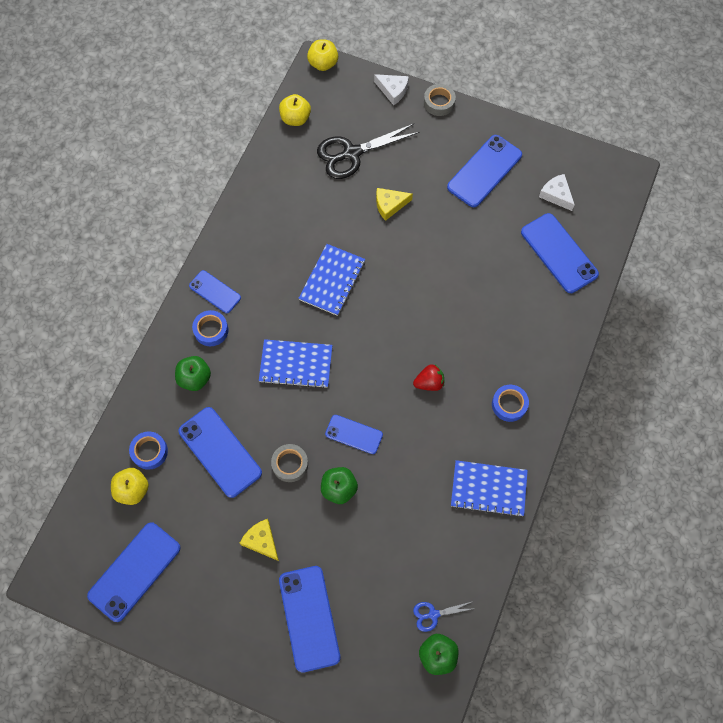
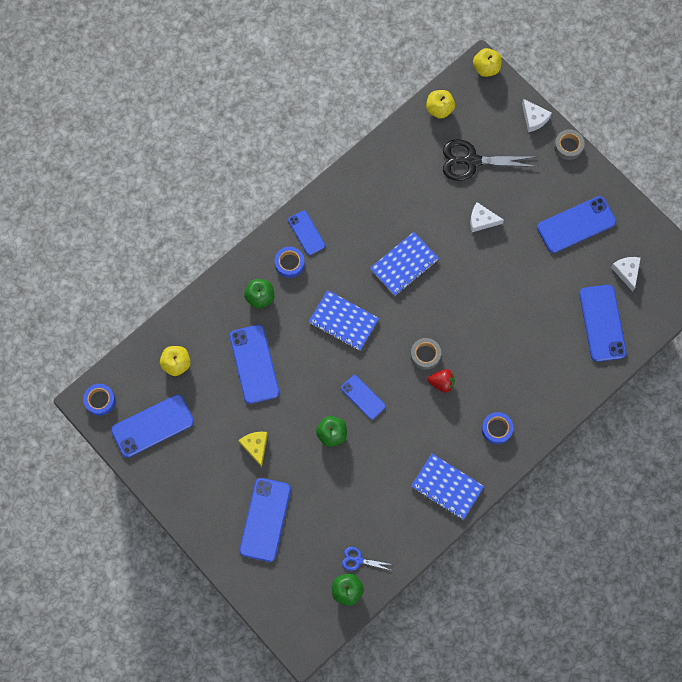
camera: 25 degrees right, 5 degrees up
blue tape [129,431,168,470] -> blue tape moved to [83,384,116,416]
grey tape [271,444,308,482] -> grey tape moved to [410,338,441,370]
yellow cheese [376,188,413,221] -> white cheese [470,202,504,232]

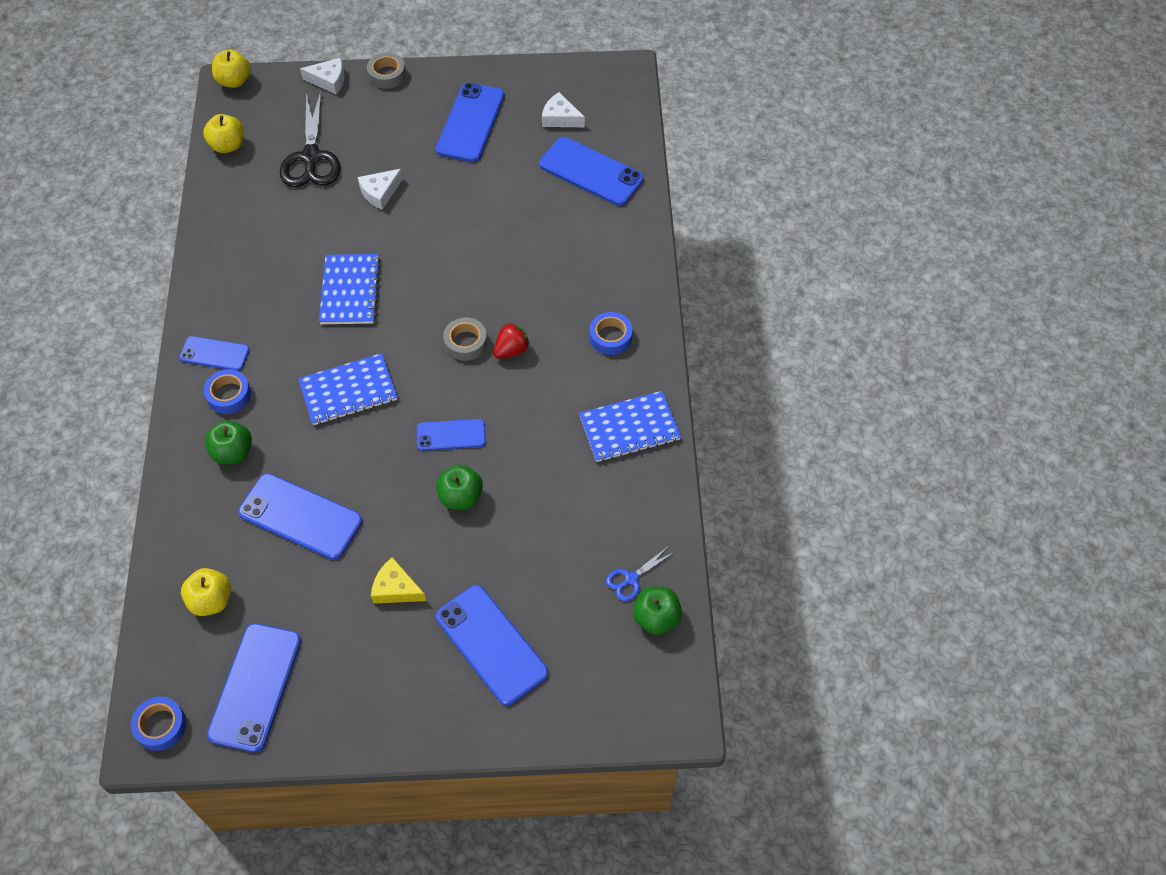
camera: 50 degrees left, 15 degrees down
black scissors [443,139,538,181] -> black scissors turned 45 degrees counterclockwise [280,91,341,187]

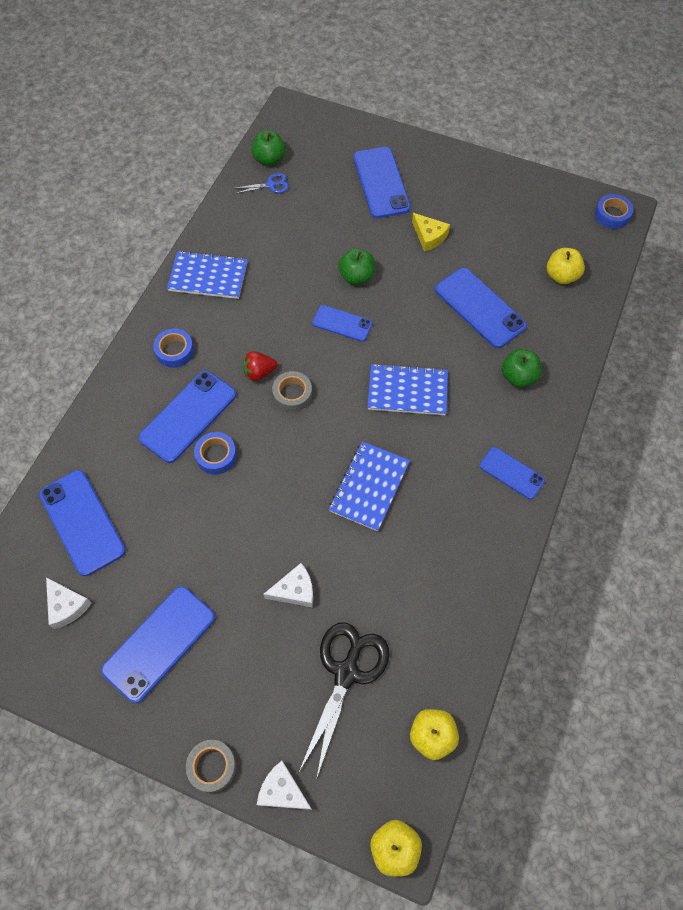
camera: 155 degrees left, 5 degrees up
blue tape [204,369,251,414] -> blue tape moved to [194,432,237,475]
blue phone [207,623,301,752] -> blue phone moved to [138,371,236,463]

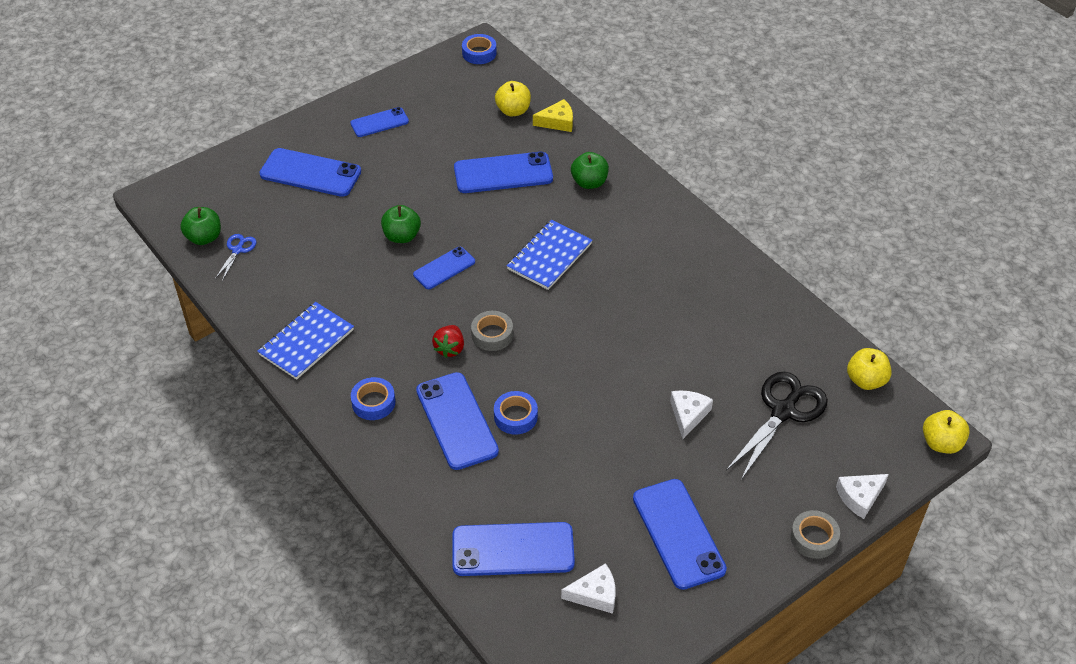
camera: 60 degrees left, 15 degrees down
black scissors [299,622,389,780] -> black scissors turned 75 degrees clockwise [726,372,828,480]
blue notebook [329,441,410,531] -> none
yellow cheese [412,213,450,252] -> yellow cheese moved to [533,99,573,132]
blue phone [479,447,545,499] -> blue phone moved to [350,107,409,137]

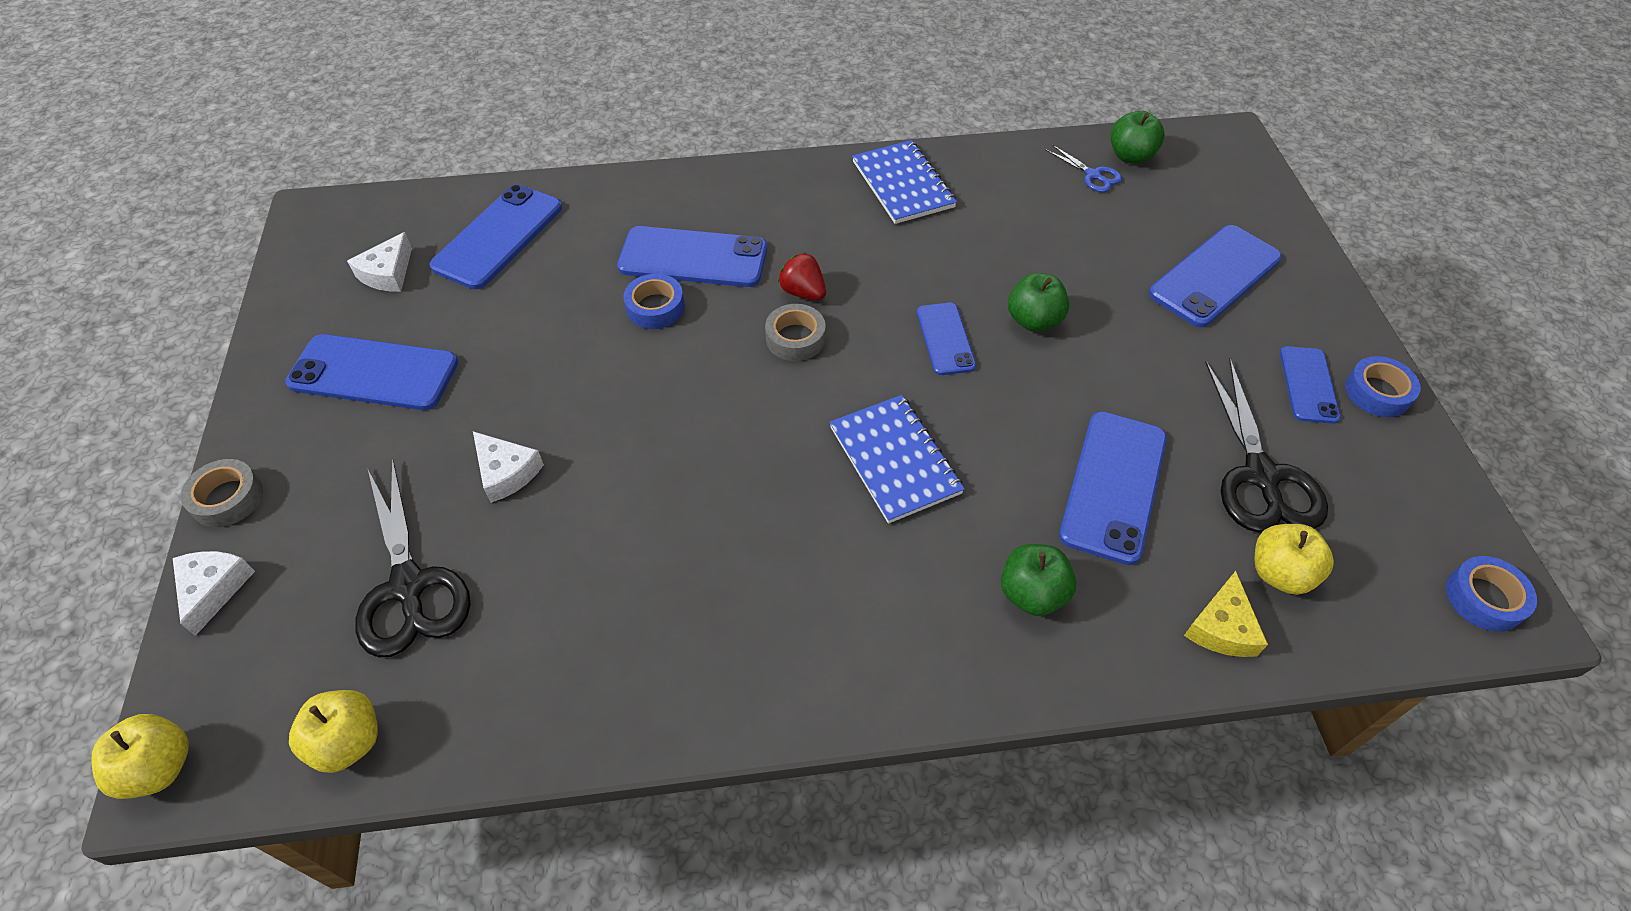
camera: 120 degrees right, 5 degrees up
blue tape [351,377,395,420] -> blue tape moved to [1345,356,1421,417]
none -> black scissors [1205,359,1328,532]

